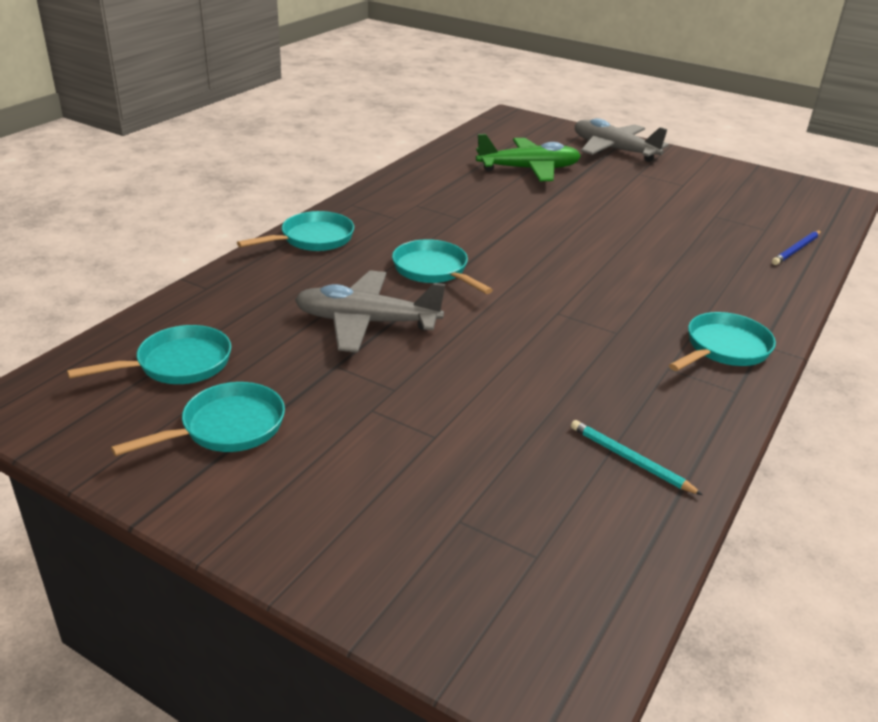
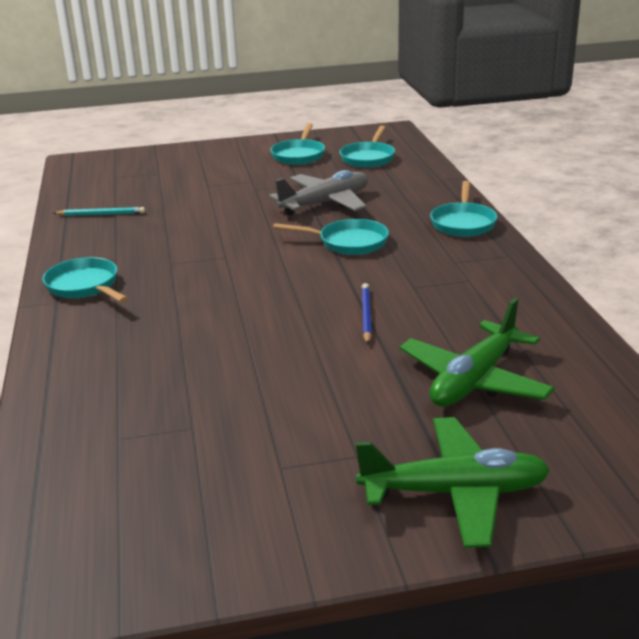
camera: 140 degrees right, 5 degrees down
grey plane [575,118,669,162] -> green plane [356,417,550,548]
turquoise pan [669,312,776,371] -> turquoise pan turned 135 degrees clockwise [43,257,128,303]
blue pencil [772,230,821,265] -> blue pencil moved to [361,283,372,344]

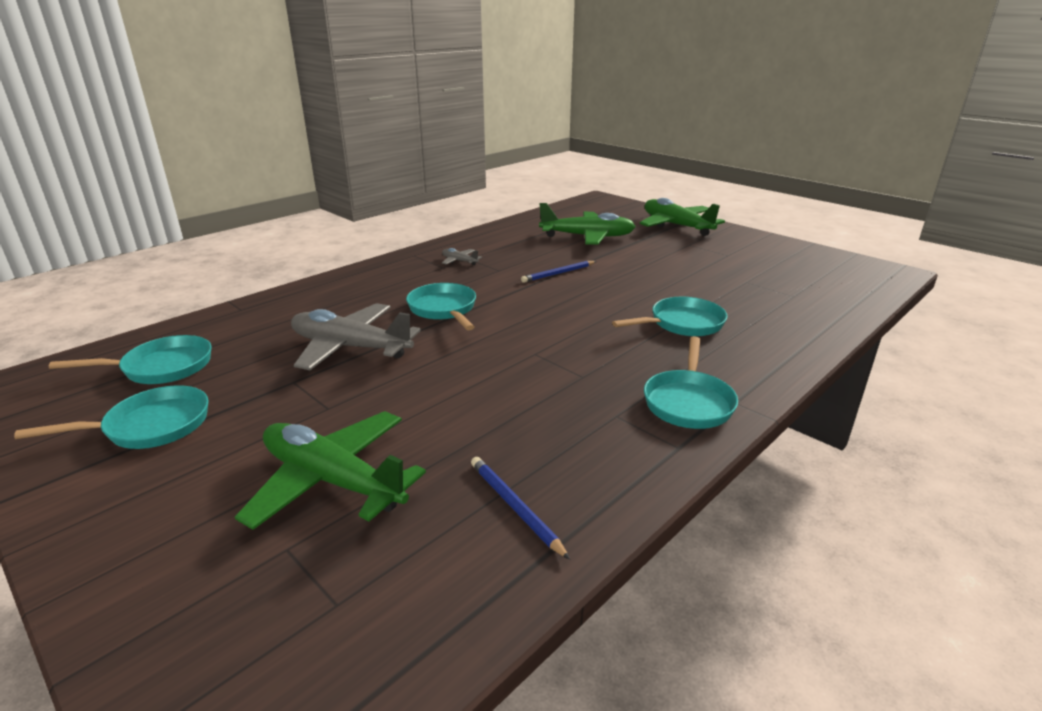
camera: 125 degrees left, 0 degrees up
turquoise pencil [53,207,145,216] -> blue pencil [471,457,570,560]
turquoise pan [430,181,498,237] -> turquoise pan moved to [612,297,728,336]
none -> green plane [235,411,426,530]
none -> grey plane [442,248,482,265]

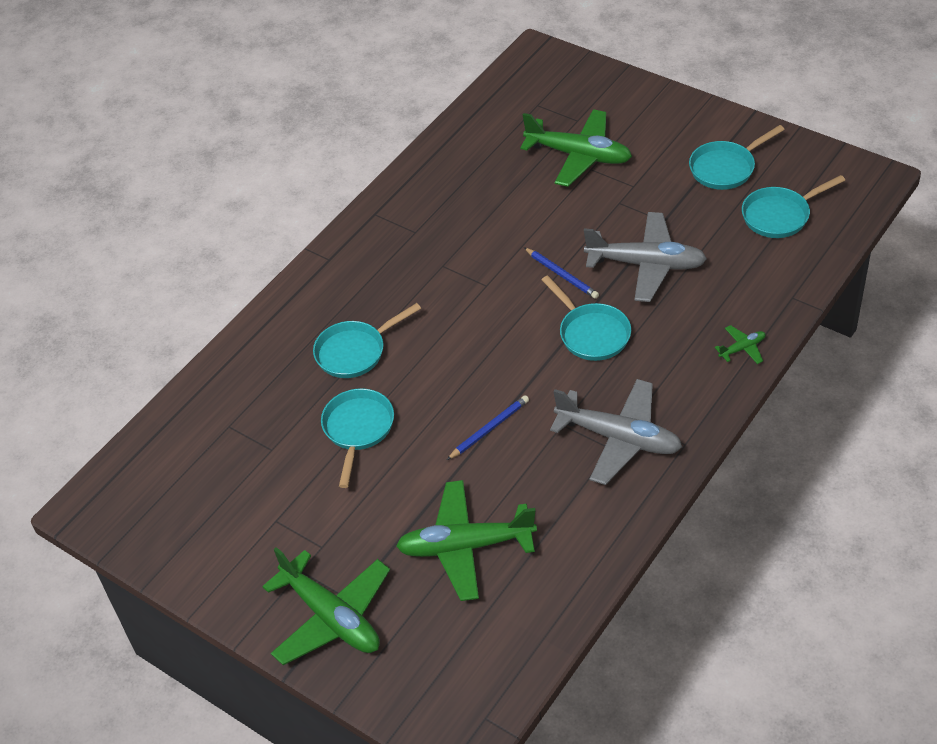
camera: 175 degrees right, 20 degrees up
grey plane [442,248,482,265] -> grey plane [550,379,682,485], size x2.31
blue pencil [471,457,570,560] -> blue pencil moved to [524,247,599,299]
turquoise pan [644,336,738,429] -> turquoise pan moved to [321,388,394,488]
none -> green plane [715,325,766,364]

